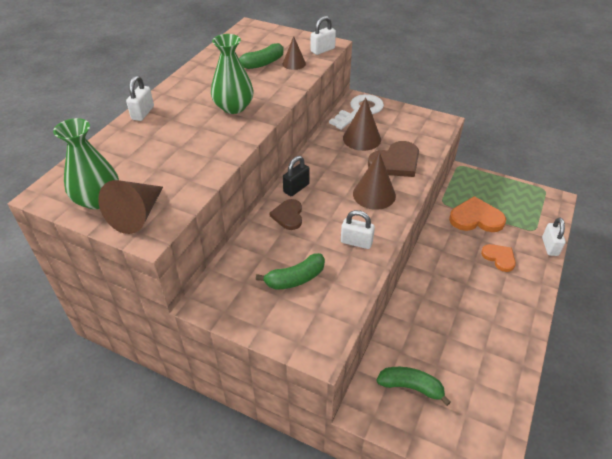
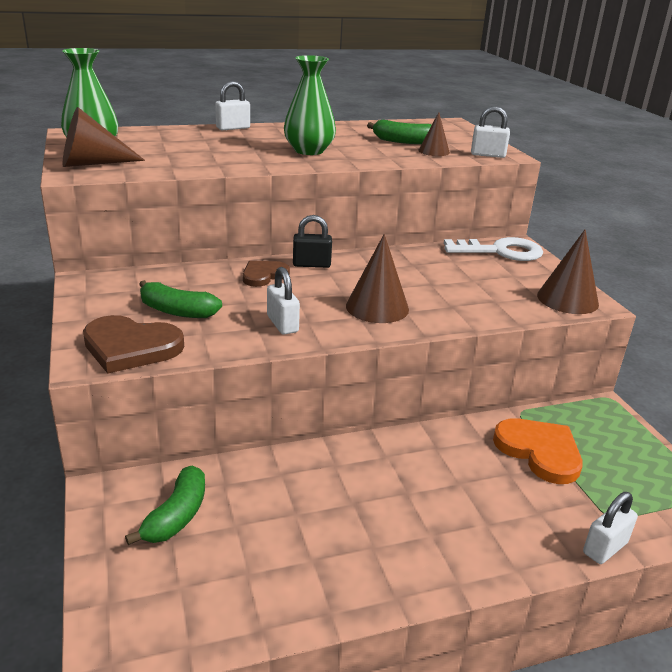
camera: 45 degrees right, 15 degrees down
brown cone [343,97,381,151] -> brown cone moved to [537,230,599,314]
brown heart [368,141,419,177] -> brown heart moved to [83,315,184,374]
green banana [376,367,451,406] -> green banana turned 45 degrees clockwise [125,466,205,545]
orange heart [481,244,516,272] -> none

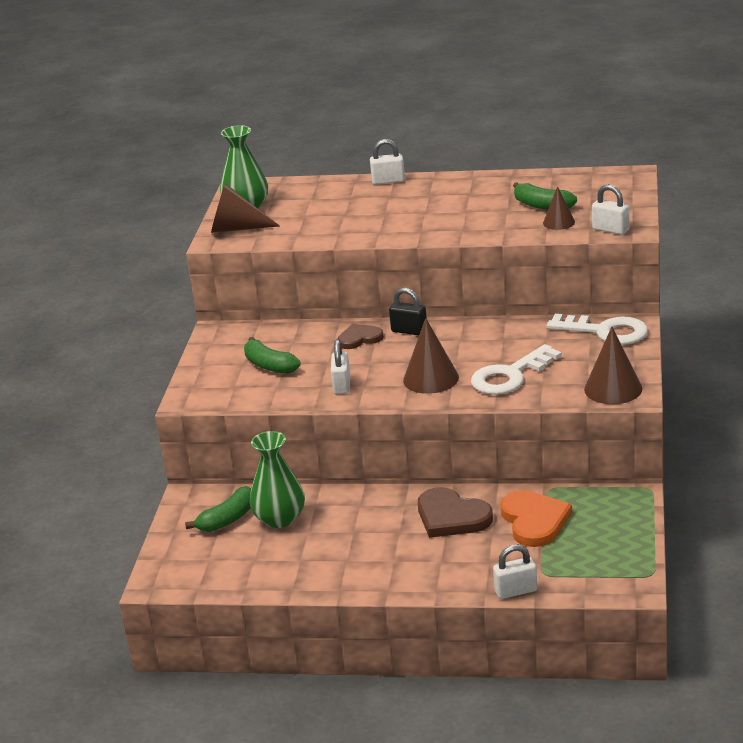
camera: 30 degrees right, 0 degrees up
brown heart [83,315,184,374] -> brown heart moved to [418,487,493,538]
green vase [284,55,336,155] -> green vase moved to [250,431,305,528]
none -> white key [471,344,562,395]

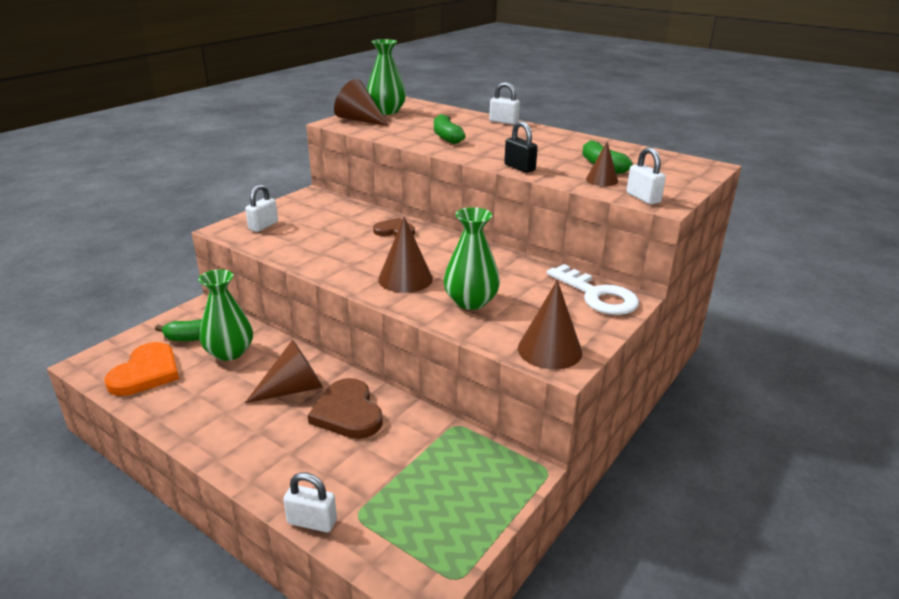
camera: 25 degrees right, 0 degrees up
green banana [244,337,300,374] -> green banana moved to [434,114,465,144]
white padlock [331,339,350,394] -> white padlock moved to [245,184,278,232]
black padlock [389,288,427,335] -> black padlock moved to [504,121,538,173]
white key [471,344,562,395] -> green vase [444,207,500,310]
orange heart [500,490,572,547] -> orange heart moved to [105,342,179,396]
none -> brown cone [245,339,323,403]

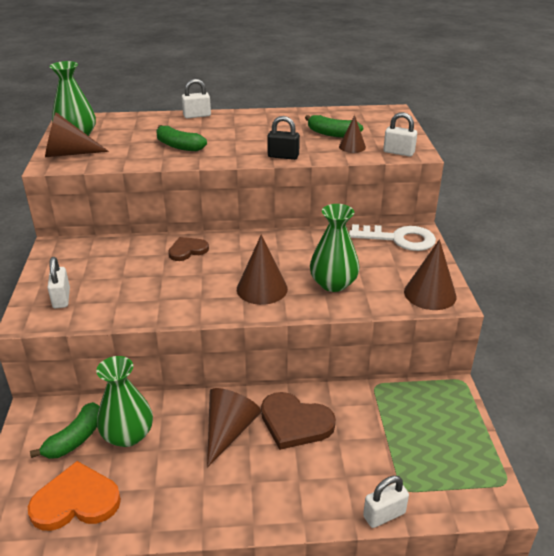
camera: 40 degrees left, 5 degrees up
orange heart [105,342,179,396] -> orange heart turned 75 degrees counterclockwise [28,461,121,531]

